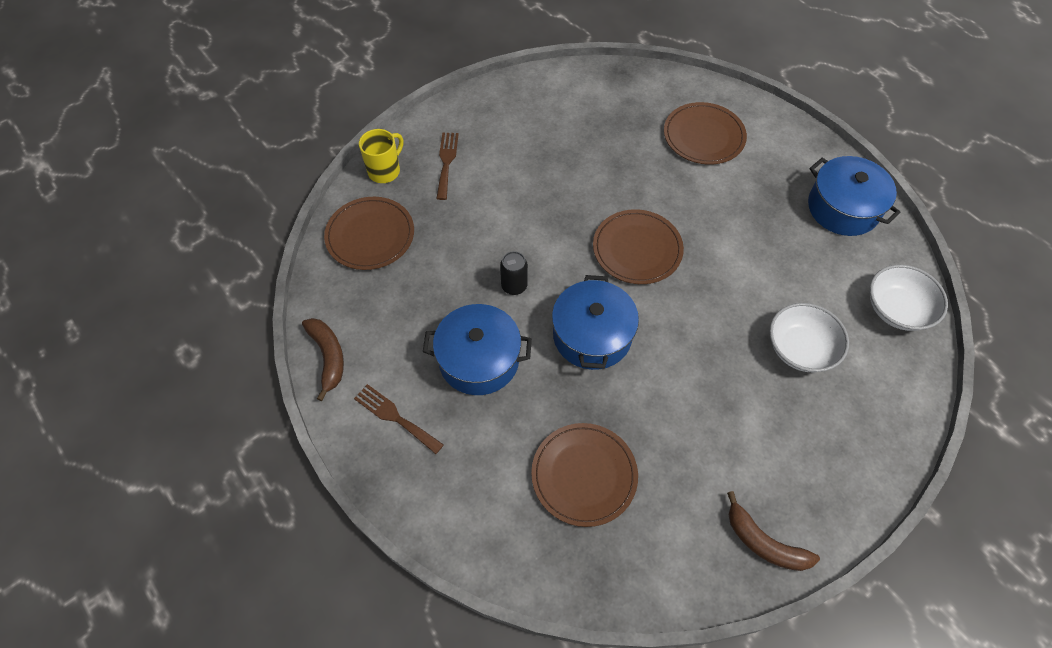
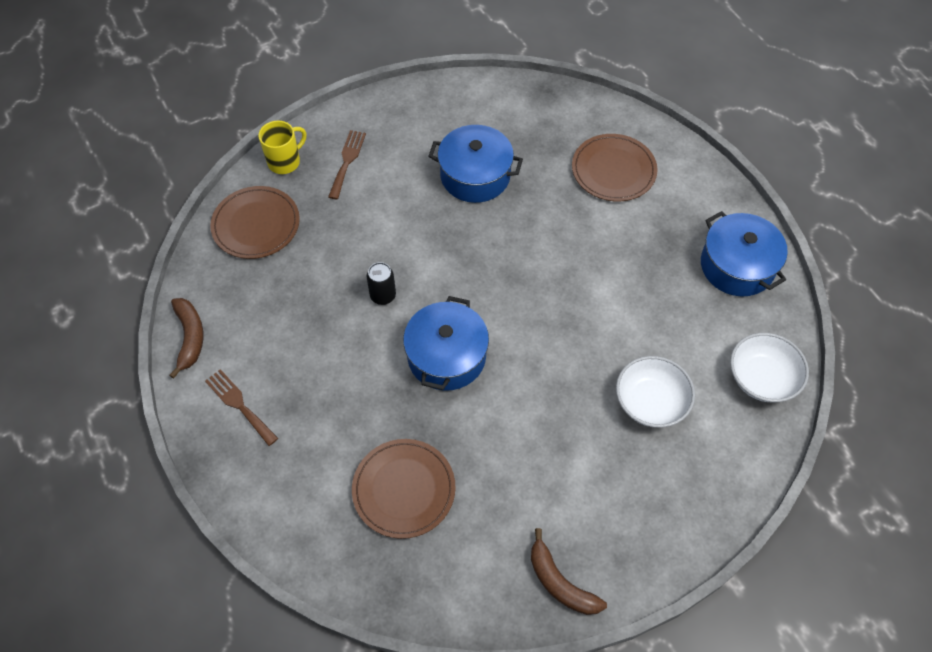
camera: 10 degrees right, 0 degrees up
blue pot [423,304,532,395] -> blue pot moved to [428,125,523,203]
brown plate [593,209,684,284] -> none

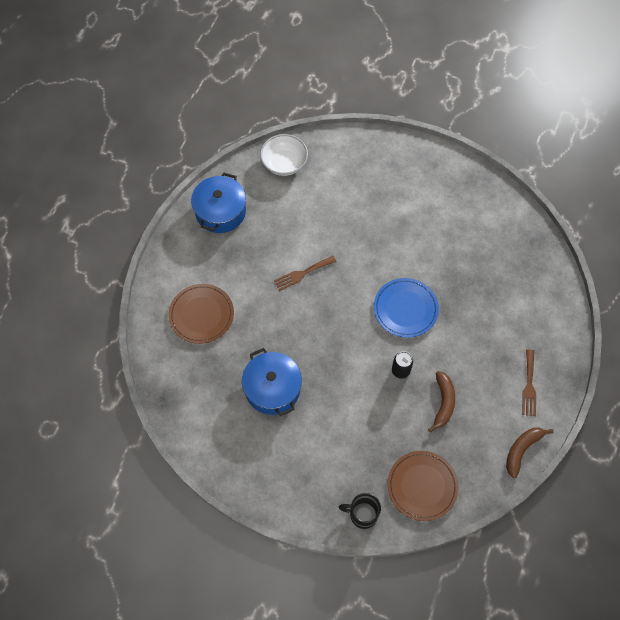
camera: 130 degrees left, 5 degrees up
yellow mug [259,120,306,174] -> black mug [339,493,381,529]
brown fork [328,130,366,199] -> brown fork moved to [274,256,337,291]
brown plate [352,439,456,539] -> none
blue pot [403,296,489,391] -> blue plate [374,278,439,338]
brown banana [531,528,607,615] -> brown banana moved to [428,371,455,433]
white bowl [616,356,695,428] -> none

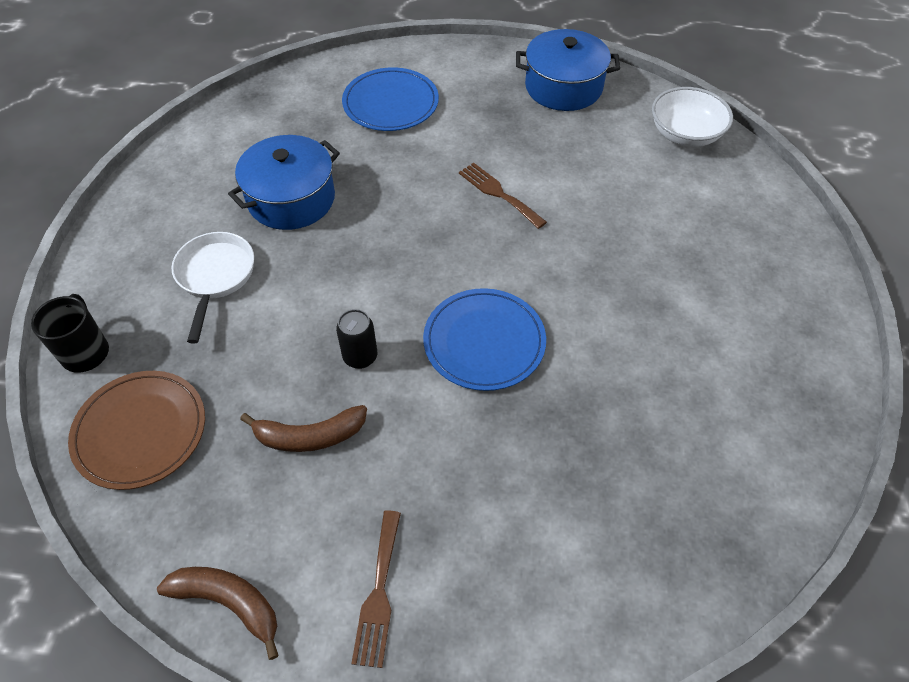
camera: 75 degrees right, 10 degrees down
brown plate [169,284,234,344] -> blue plate [342,67,439,131]
brown fork [522,349,536,416] -> brown fork turned 75 degrees counterclockwise [351,510,401,668]
none -> white pan [171,232,254,343]

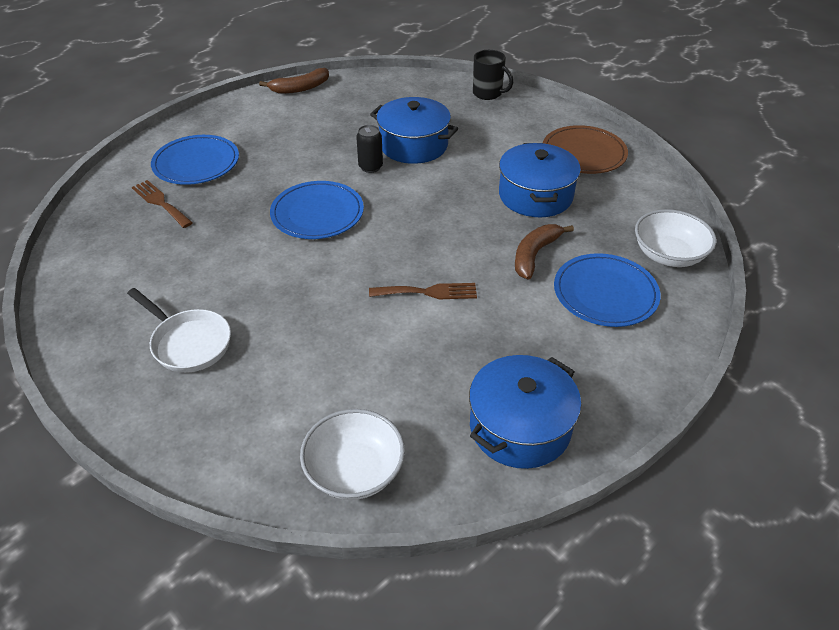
camera: 130 degrees right, 10 degrees down
brown plate [68,371,205,490] -> brown plate moved to [543,125,628,174]
white pan [171,232,254,343] -> white pan moved to [127,288,231,373]
brown banana [240,405,367,452] -> brown banana moved to [515,224,574,280]
brown fork [351,510,401,668] -> brown fork moved to [132,180,193,228]
none -> blue plate [151,135,239,185]
none -> blue pot [370,97,458,164]
none -> white bowl [635,209,716,267]

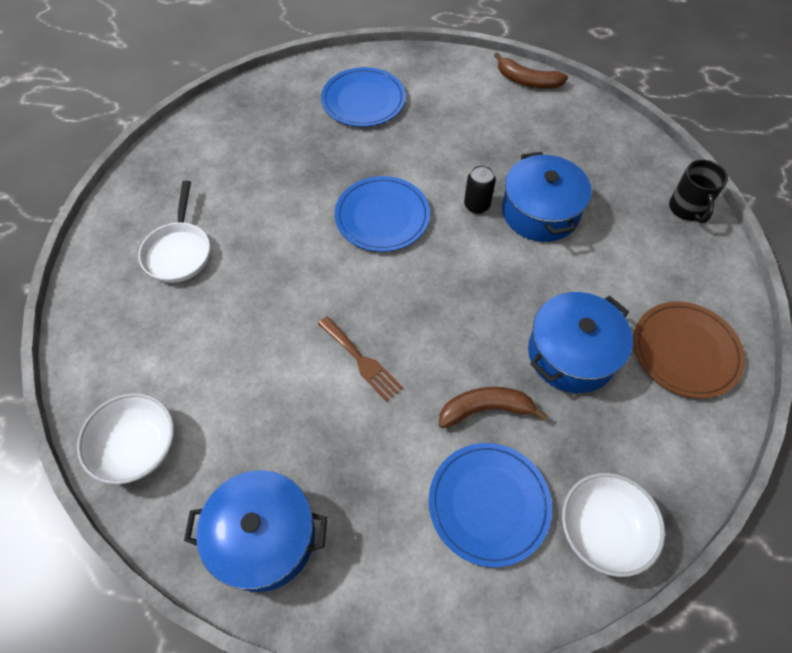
camera: 50 degrees right, 15 degrees up
brown fork [132,180,193,228] -> none

